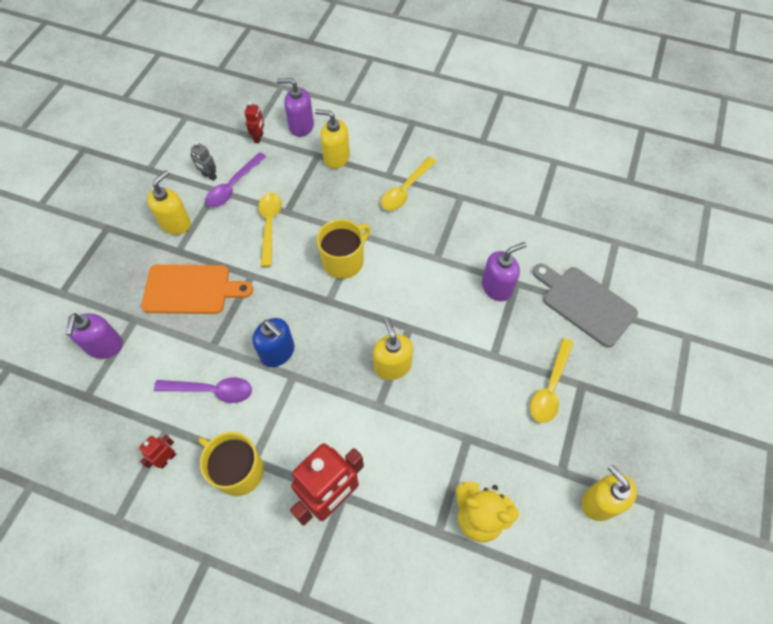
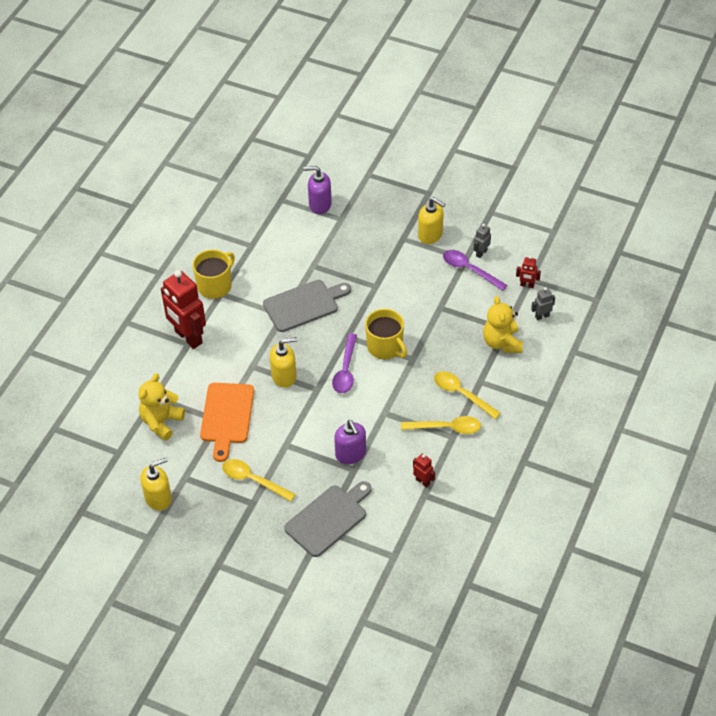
camera: 95 degrees right, 10 degrees down
red robot [139,435,176,469] -> red robot moved to [413,454,435,488]
orange cutting board [141,264,253,314] -> orange cutting board moved to [200,383,254,462]
purple spoon [154,377,252,403] -> purple spoon moved to [332,333,357,393]
blue soap dispenser [253,318,295,367] -> grey cutting board [263,280,351,332]
yellow spoon [258,192,282,267] -> yellow spoon moved to [401,416,481,434]
purple soap dispenser [277,78,314,137] -> grey robot [531,287,555,320]
yellow soap dispenser [315,109,350,169] -> yellow teddy bear [483,296,523,353]

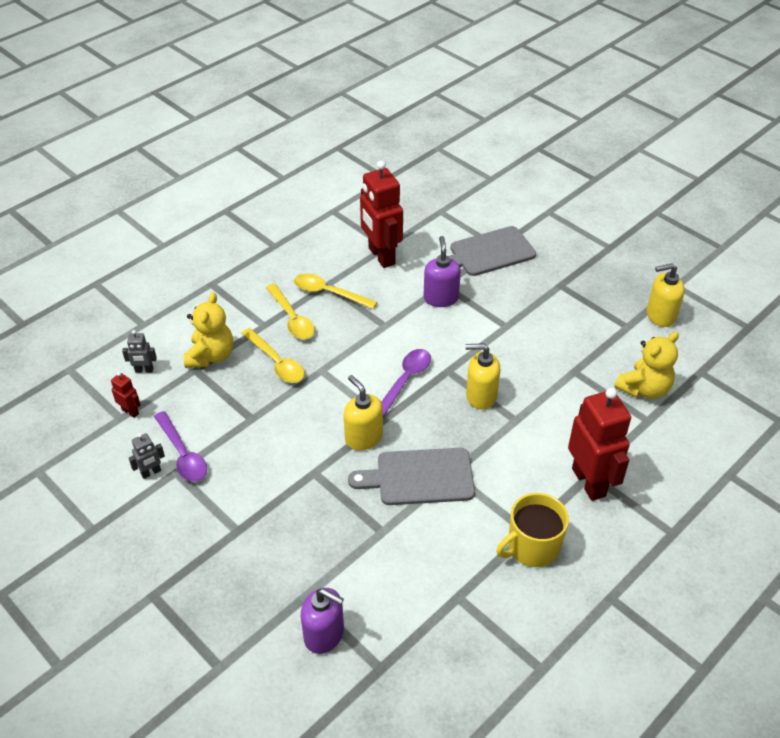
camera: 160 degrees left, 5 degrees down
orange cutting board [200,383,254,462] -> none
yellow spoon [222,459,296,502] -> yellow spoon moved to [241,328,304,383]
yellow mug [365,309,407,360] -> none
red robot [413,454,435,488] -> red robot [360,161,403,268], size x2.26
yellow soap dispenser [418,197,445,244] -> yellow soap dispenser moved to [344,375,383,450]

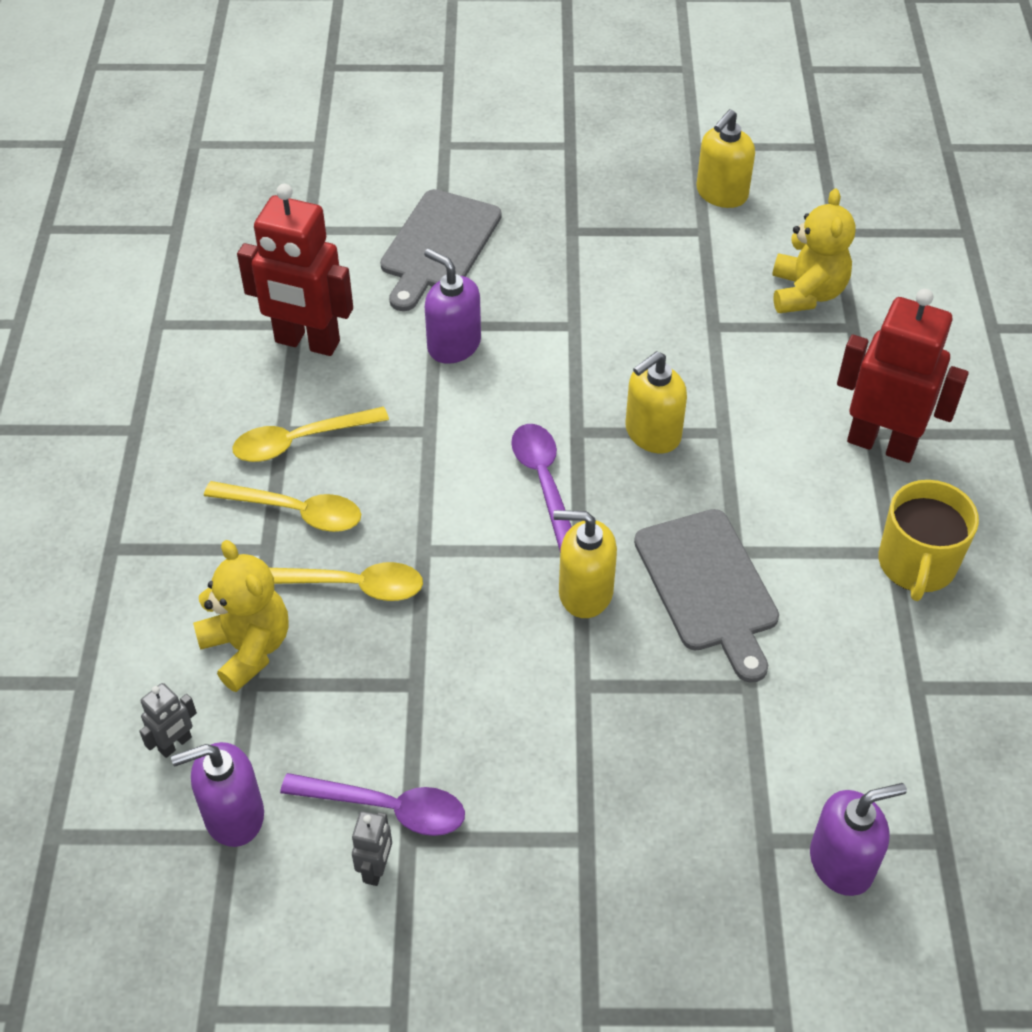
camera: 45 degrees left, 5 degrees up
red robot [111,372,141,418] -> purple soap dispenser [171,742,264,847]
grey cutting board [348,448,475,505] -> grey cutting board turned 60 degrees counterclockwise [634,509,779,683]

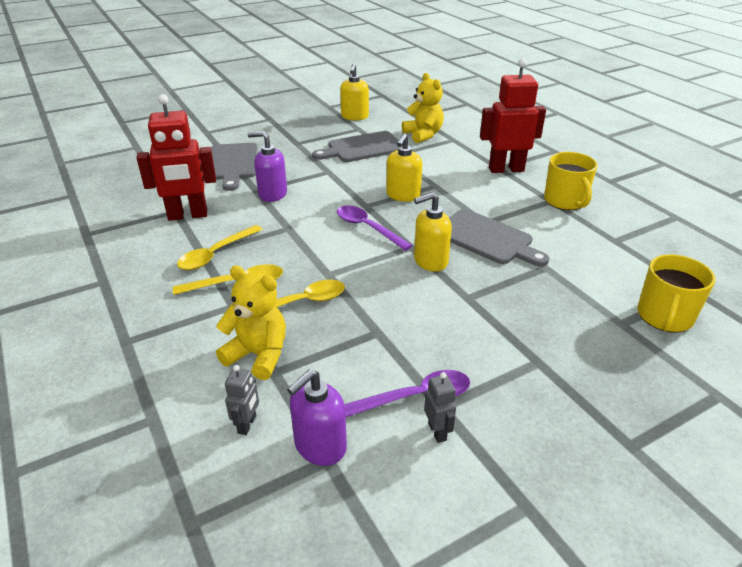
camera: 30 degrees left, 15 degrees down
purple soap dispenser [810,783,907,896] -> yellow mug [638,254,715,333]
none -> grey cutting board [312,131,399,162]

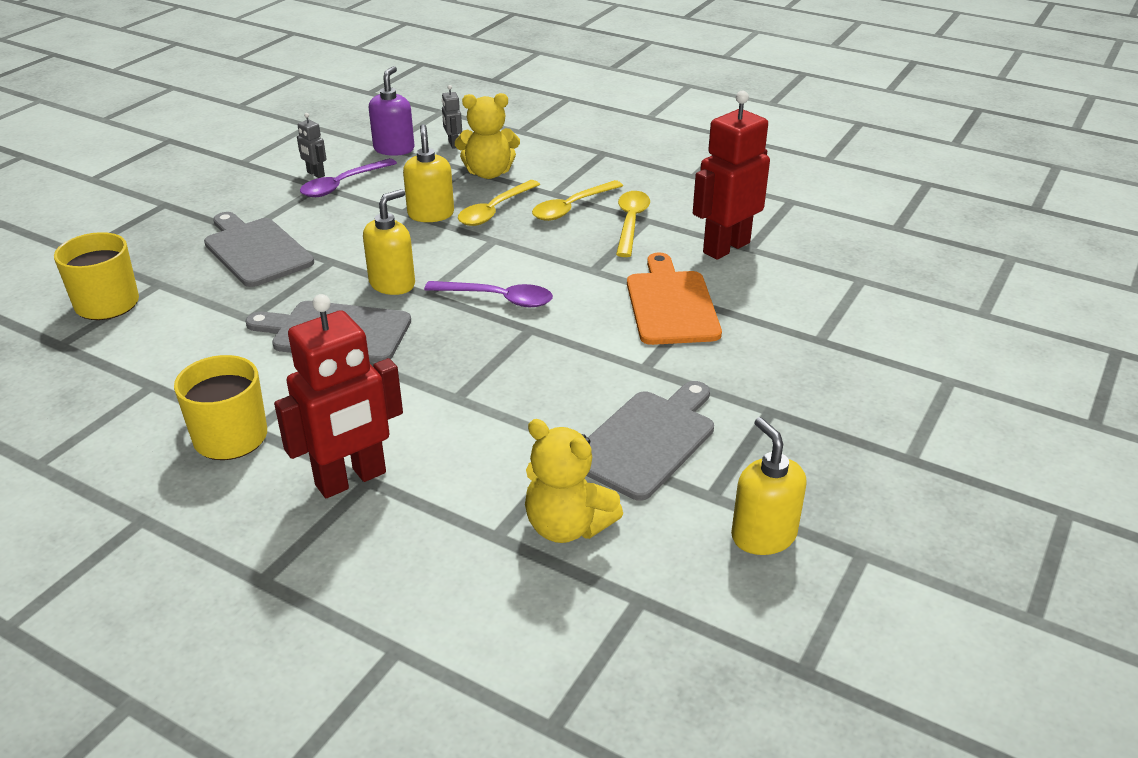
camera: 150 degrees right, 0 degrees up
grey cutting board [211,143,258,191] -> grey cutting board moved to [204,212,314,287]
purple soap dispenser [248,131,287,202] -> orange cutting board [627,253,722,345]
yellow soap dispenser [386,133,422,202] -> yellow soap dispenser moved to [403,124,454,222]

